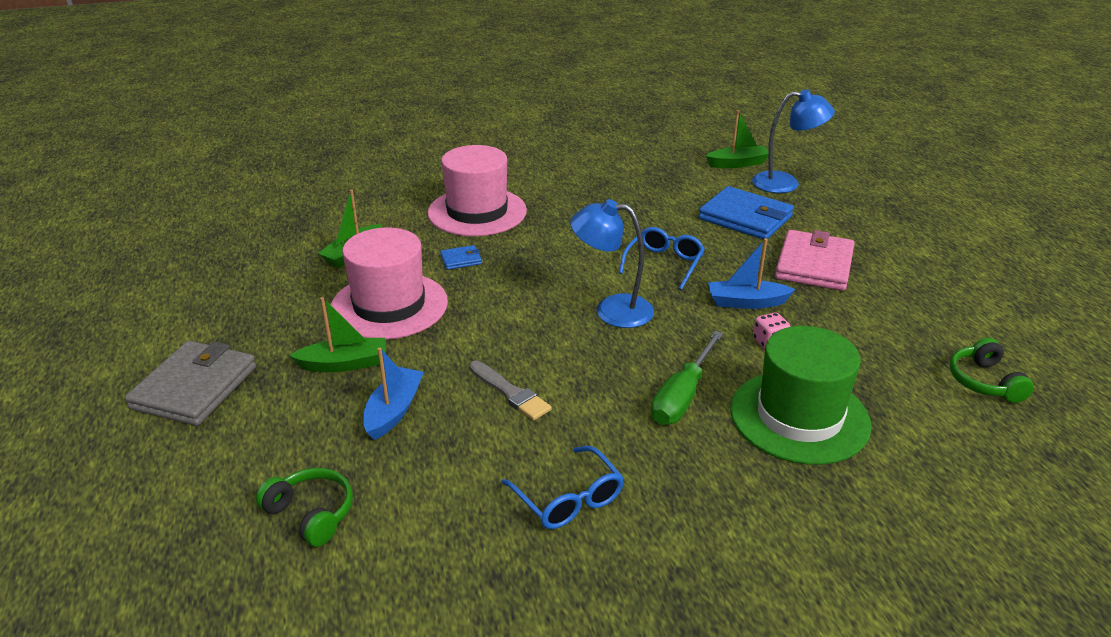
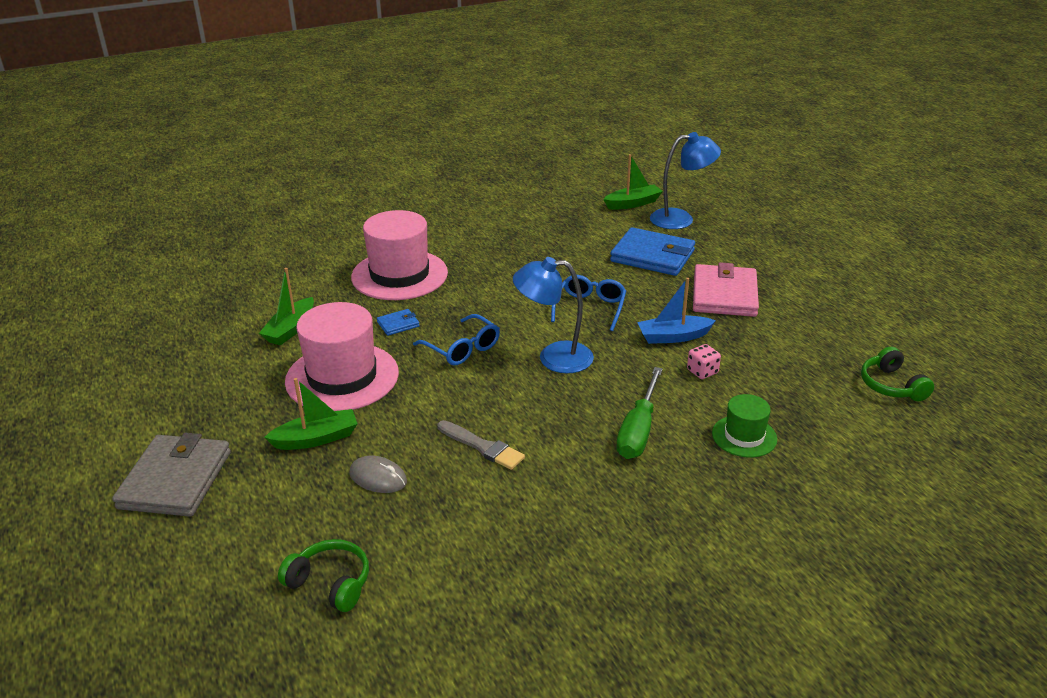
camera: 10 degrees left, 0 degrees up
blue boat [363,347,424,440] -> grey mouse [349,456,407,493]
blue glasses [502,446,624,529] -> blue glasses moved to [413,314,500,365]
green hat [730,326,872,465] -> green hat [712,394,777,458], size x0.52

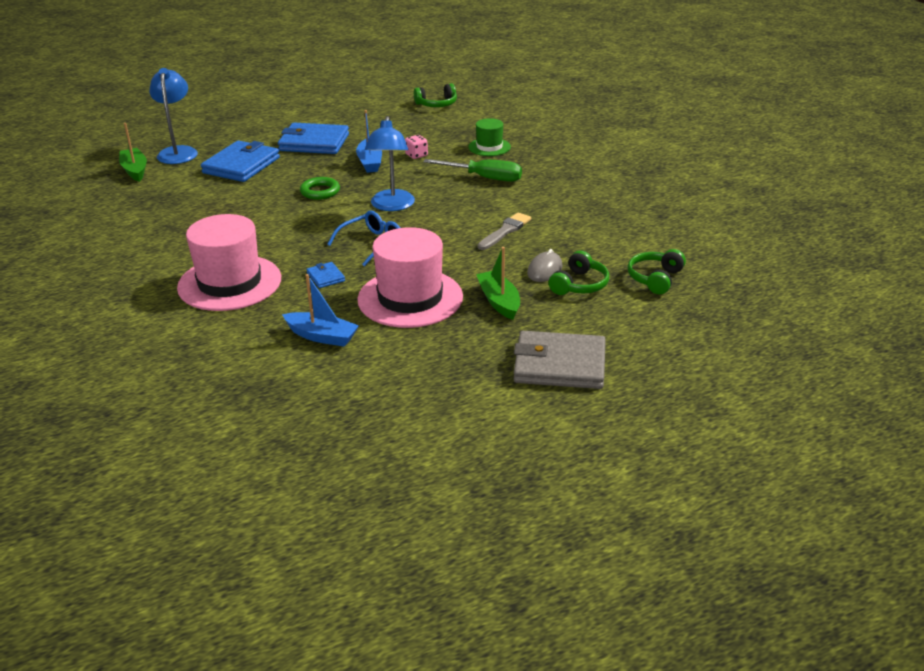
camera: 90 degrees left, 0 degrees up
green boat [259,268,314,345] -> blue boat [282,274,359,347]
blue glasses [551,275,626,331] -> green ring [300,177,340,200]
pink wallet [693,262,759,317] -> blue wallet [278,123,349,154]
none -> green headphones [548,250,609,295]

